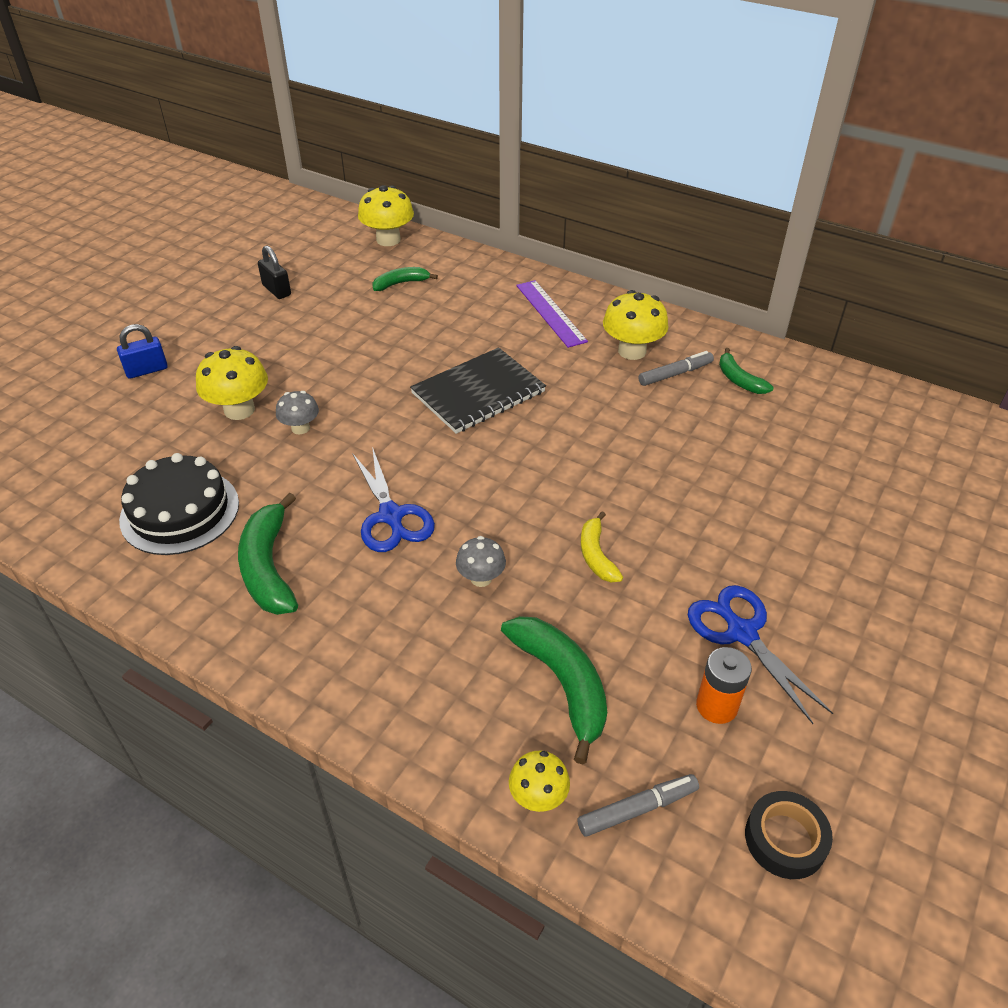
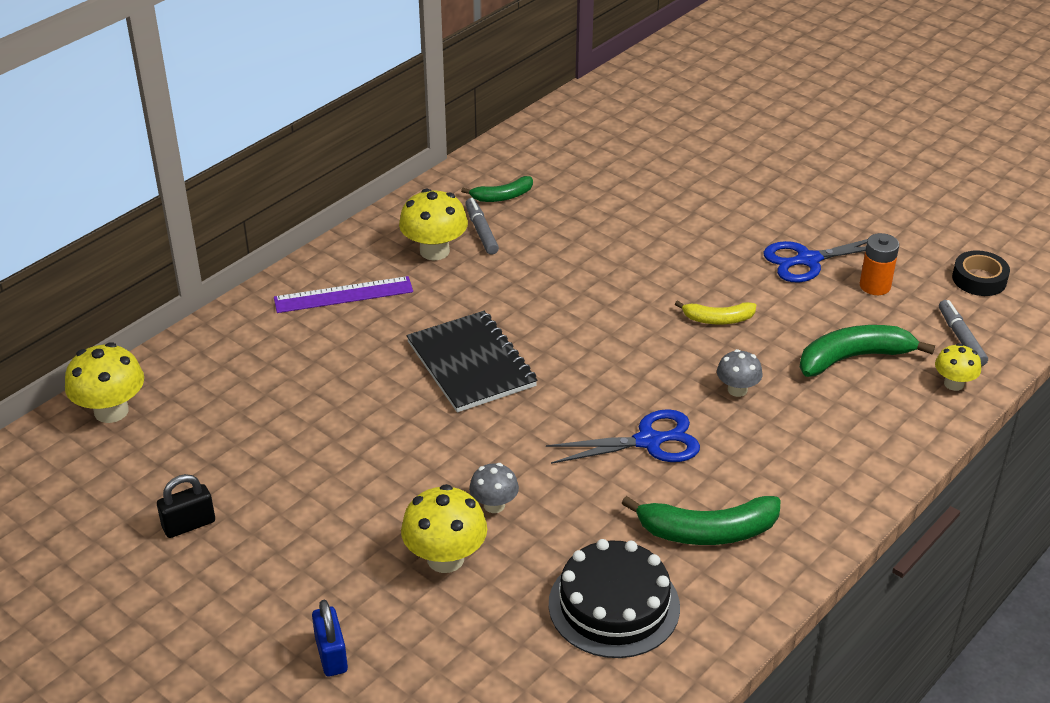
camera: 80 degrees left, 5 degrees down
green banana [372,267,438,291] -> none

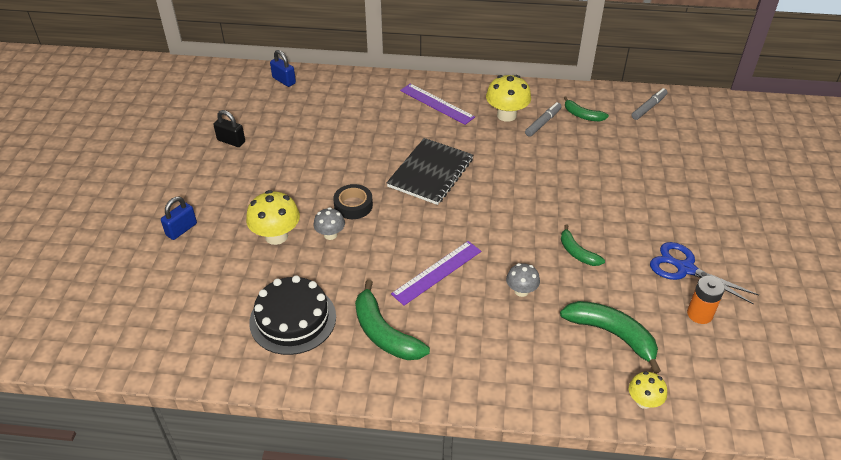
camera: 55 degrees right, 5 degrees up
yellow mushroom [65,342,144,423] -> blue padlock [270,50,296,87]
blue scissors [546,409,700,464] -> purple ruler [391,241,481,306]
yellow banana [675,301,756,325] -> green banana [561,225,605,266]
grey marker [939,300,988,366] -> grey marker moved to [632,88,668,120]
black tape [952,250,1010,296] -> black tape moved to [333,184,373,219]

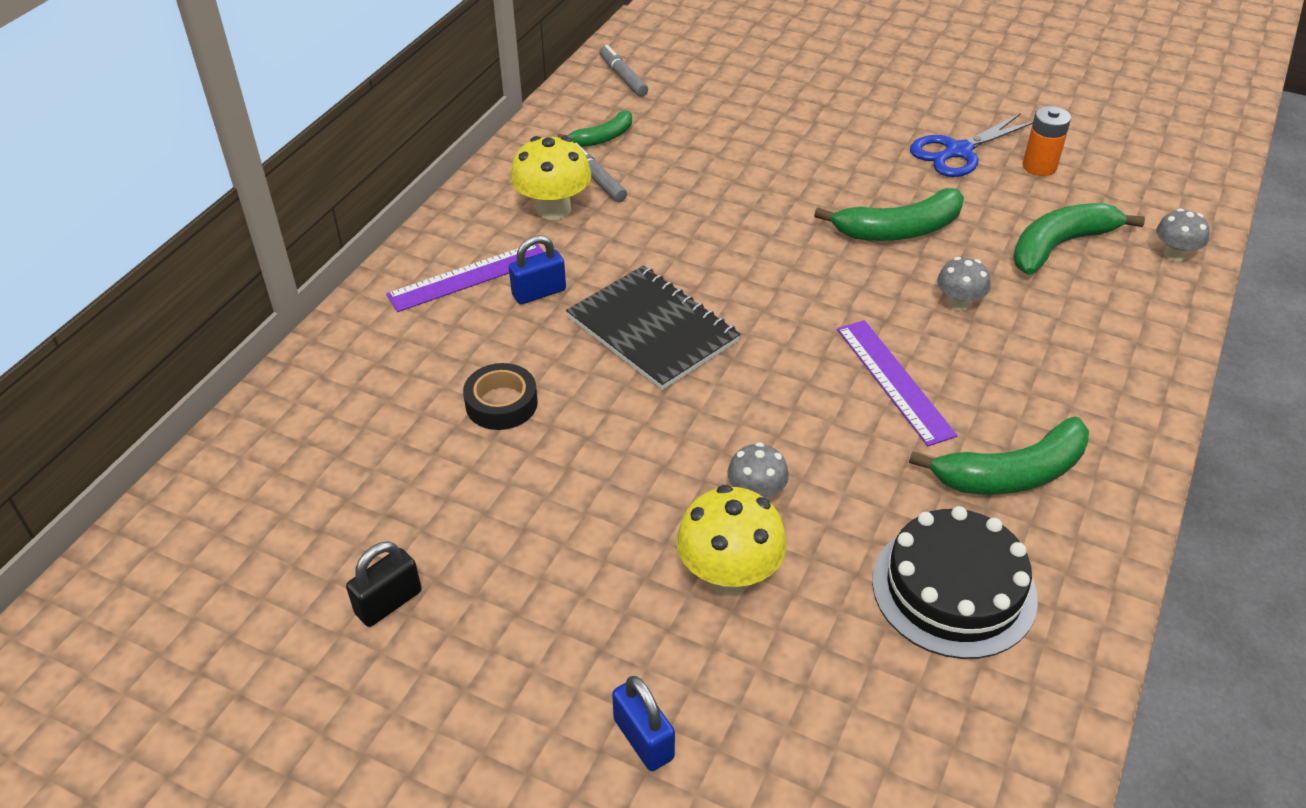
camera: 70 degrees left, 0 degrees up
blue padlock [270,50,296,87] -> blue padlock moved to [509,235,566,304]
black tape [333,184,373,219] -> black tape moved to [463,363,538,430]
green banana [561,225,605,266] -> green banana [814,188,964,241], size x1.68
yellow mushroom [629,371,667,409] -> grey mushroom [1156,208,1210,262]

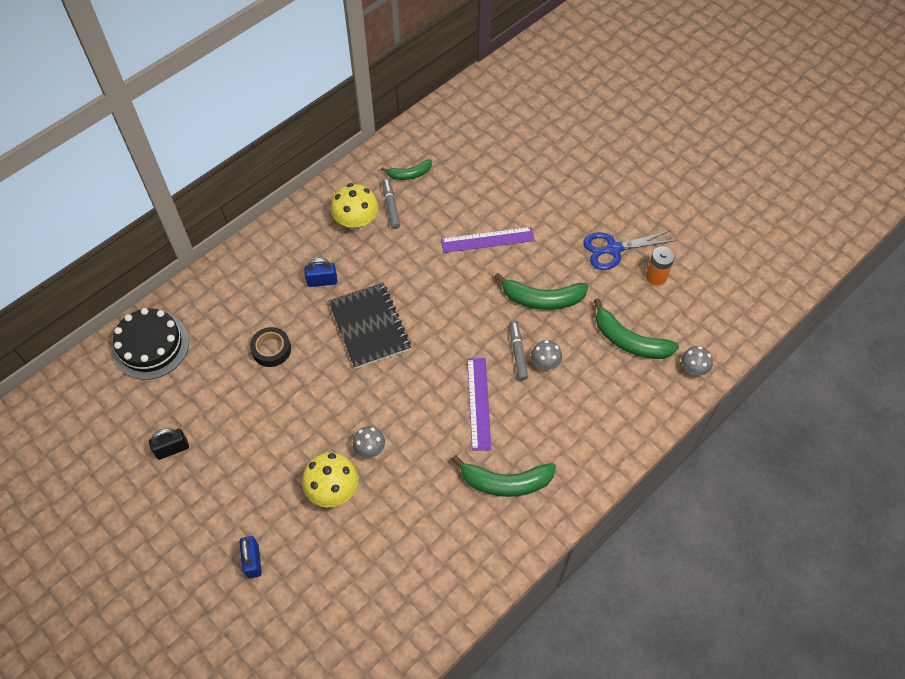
camera: 20 degrees right, 15 degrees up
purple ruler [386,244,544,312] -> purple ruler moved to [441,227,535,253]
grey marker [599,45,648,97] -> grey marker moved to [510,321,528,380]
black cake [872,506,1038,659] -> black cake moved to [112,308,189,380]
green banana [1013,203,1145,275] -> green banana turned 135 degrees counterclockwise [594,298,679,359]

